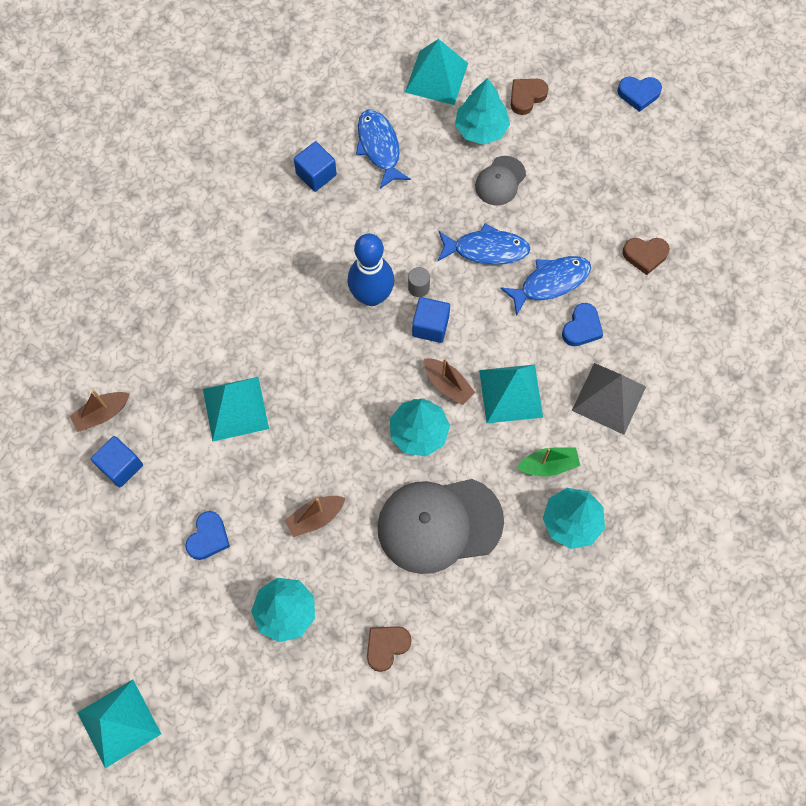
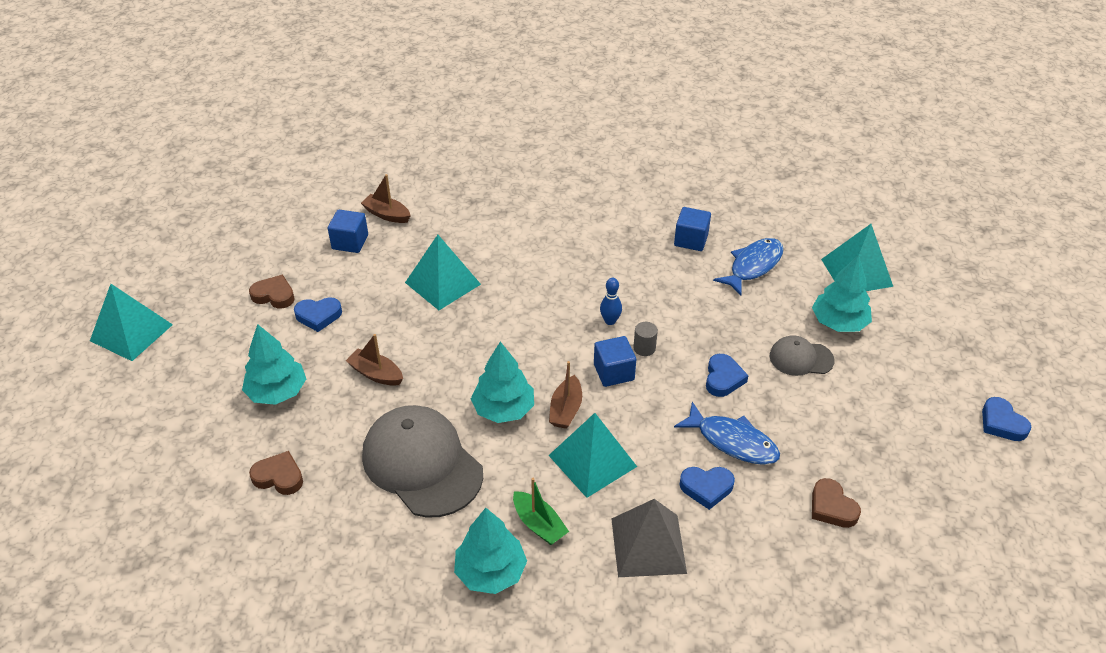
camera: 60 degrees right, 25 degrees down
blue bowling pin [348,234,394,306] -> blue bowling pin [600,278,622,325], size x0.47
blue fish [437,223,530,265] -> blue heart [706,354,749,397]
brown heart [511,79,549,115] -> brown heart moved to [249,275,295,309]

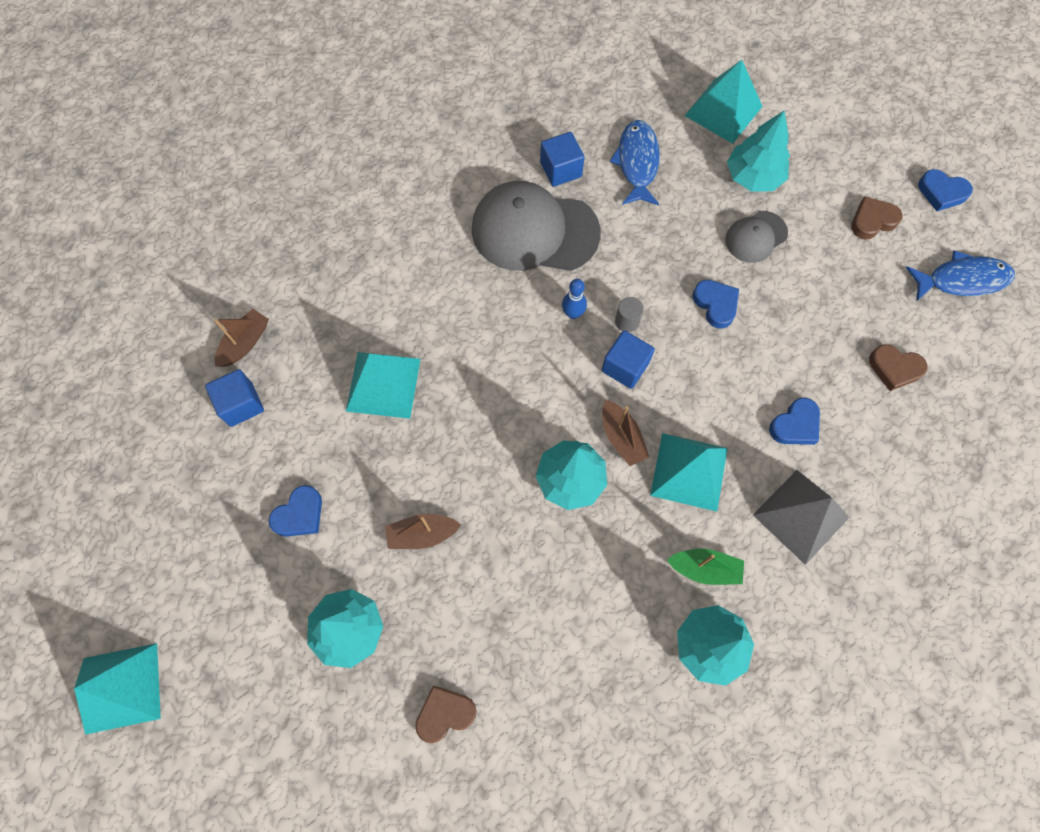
camera: 40 degrees left, 25 degrees up
brown heart [249,275,295,309] -> brown heart moved to [851,196,903,239]
brown boat [361,174,411,223] -> brown boat turned 135 degrees clockwise [214,309,269,367]
grey cap [362,405,483,518] -> grey cap moved to [472,181,601,271]
blue fish [674,402,780,465] -> blue fish moved to [906,250,1015,301]

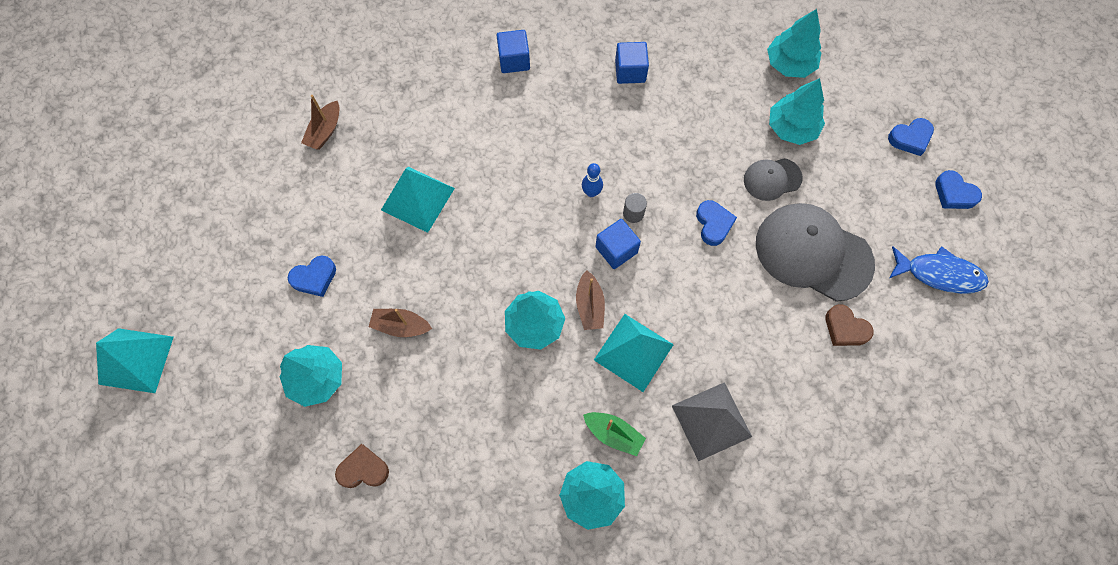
camera: 20 degrees right, 0 degrees up
blue cube [205,369,264,427] -> blue cube moved to [497,30,530,73]
brown boat [214,309,269,367] -> brown boat turned 150 degrees clockwise [301,95,339,150]
grey cap [472,181,601,271] -> grey cap moved to [756,203,875,302]
blue fish [610,120,660,205] -> none
turquoise pyramid [684,60,763,144] -> turquoise tree [767,9,821,78]
blue heart [769,397,820,445] -> blue heart moved to [888,118,934,156]
brown heart [851,196,903,239] -> none

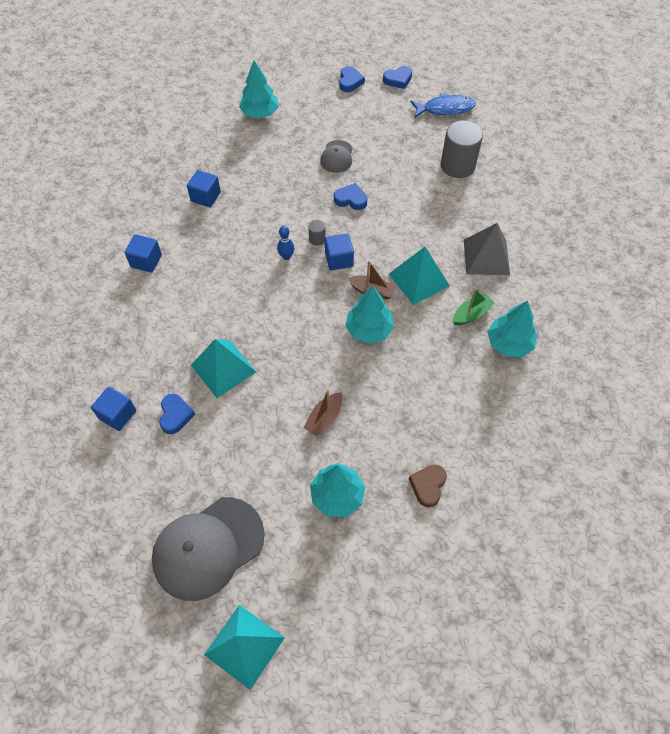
camera: 65 degrees left, 10 degrees down
blue heart [288,255,336,297] -> blue heart moved to [159,394,195,434]
brown boat [301,95,339,150] -> blue cube [91,387,136,431]
grey cap [756,203,875,302] -> grey cap moved to [152,497,265,601]
turquoise tree [769,78,825,145] -> none
brown heart [826,304,874,346] -> grey cylinder [441,120,483,178]
blue fish [889,246,989,294] -> blue fish turned 45 degrees clockwise [411,93,476,117]

